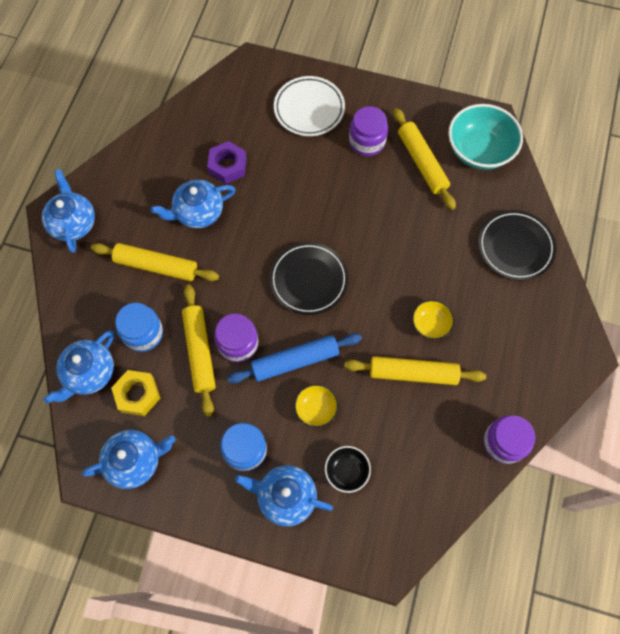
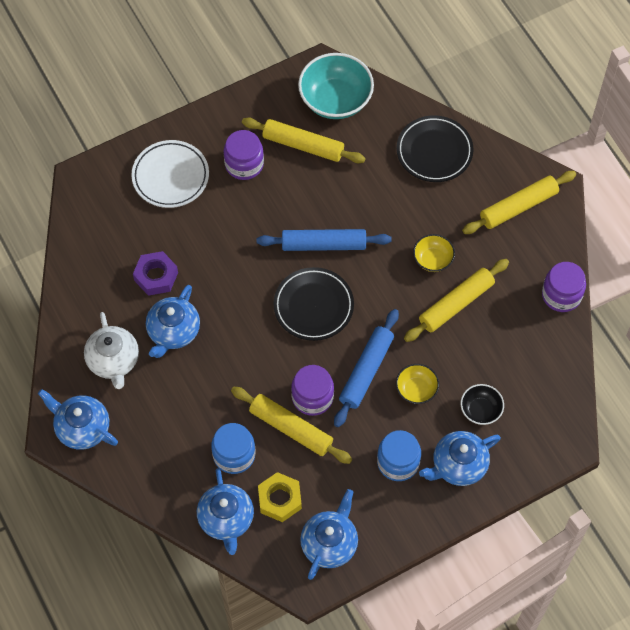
camera: 45 degrees left, 5 degrees down
yellow rolling pin [91,243,219,281] -> yellow rolling pin moved to [462,171,576,234]
none -> white teapot [84,312,139,389]
none -> blue rolling pin [257,229,391,251]

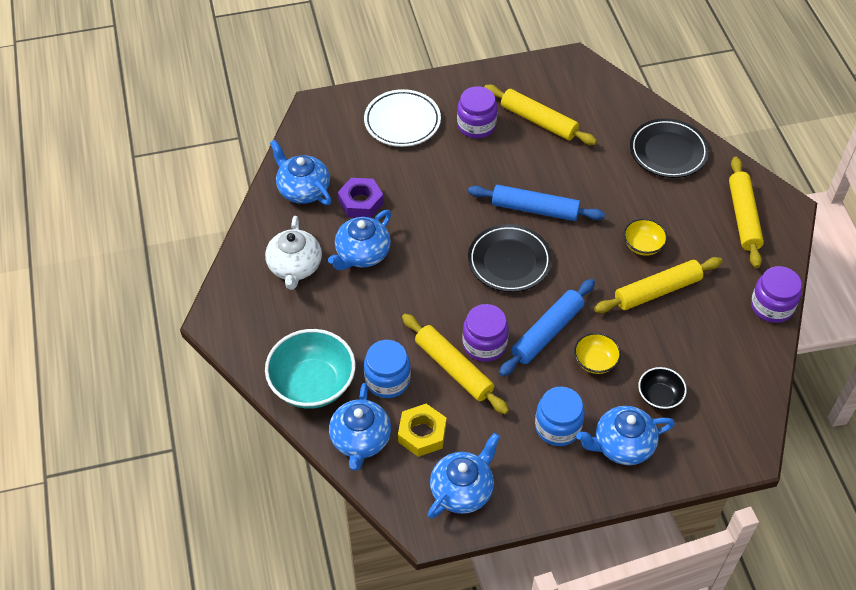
camera: 15 degrees right, 10 degrees down
blue teapot [38,389,118,450] -> blue teapot moved to [270,140,332,205]
turquoise bowl [298,53,374,119] -> turquoise bowl moved to [265,329,355,409]
yellow rolling pin [462,171,576,234] -> yellow rolling pin turned 75 degrees counterclockwise [729,157,764,268]

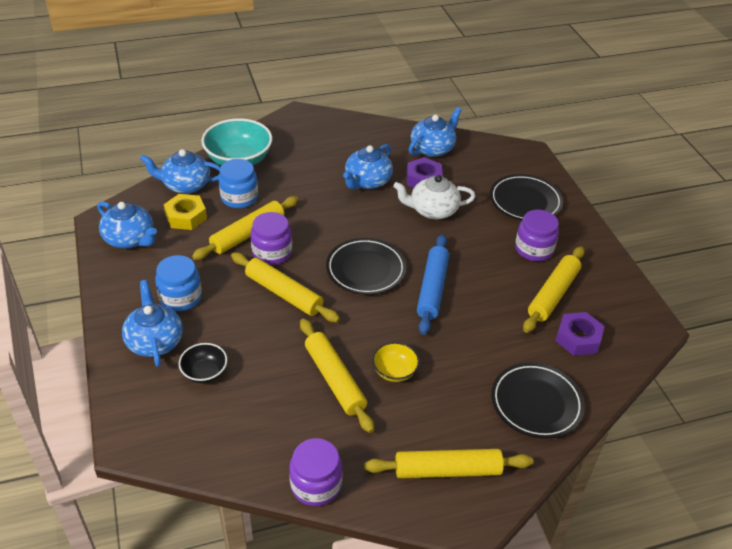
camera: 85 degrees right, 10 degrees down
white teapot [265,216,322,290] -> white teapot moved to [393,175,476,219]
blue teapot [328,210,391,270] -> blue teapot turned 90 degrees counterclockwise [343,144,393,189]
white plate [364,89,441,147] -> black plate [490,174,563,221]
blue rolling pin [499,279,595,377] -> yellow rolling pin [231,253,340,322]
yellow bowl [574,333,621,374] -> none
none -> purple nut [556,312,605,356]

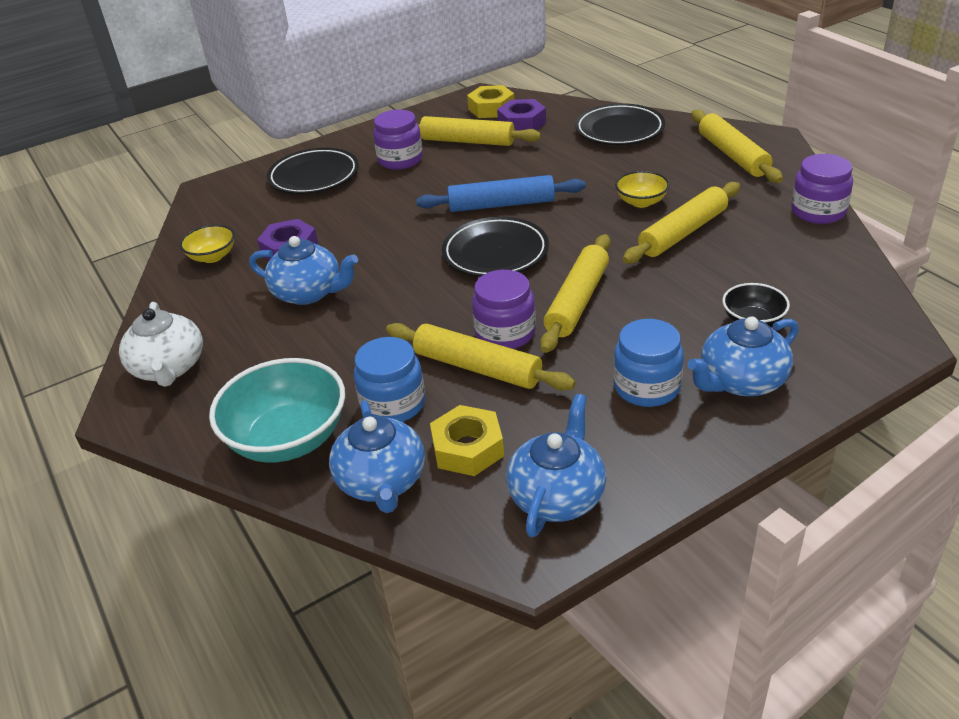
camera: 100 degrees left, 5 degrees down
white teapot [393,175,476,219] -> white teapot moved to [119,302,203,387]
blue teapot [409,107,462,157] -> yellow bowl [180,225,235,263]
none -> yellow nut [467,85,514,118]

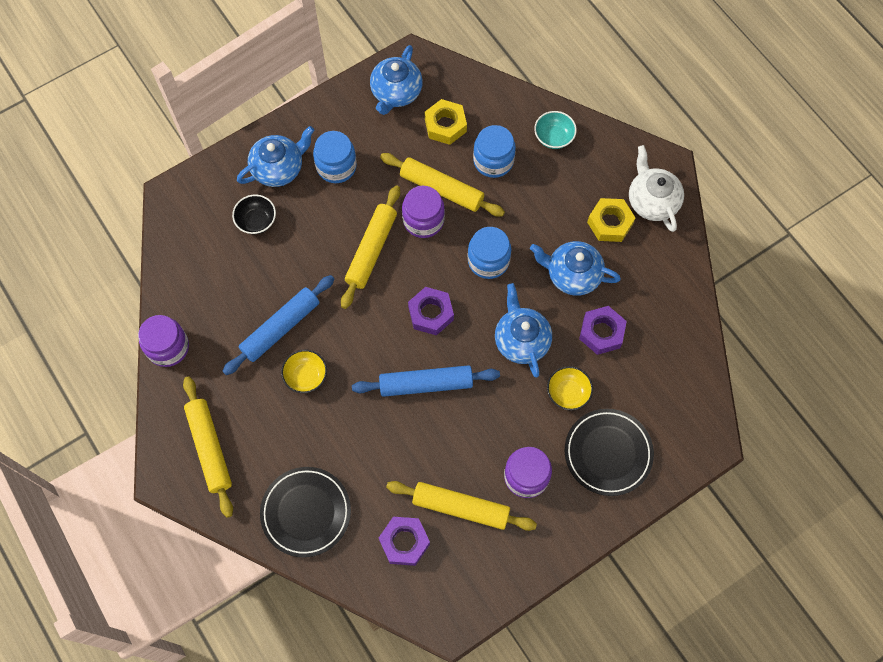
camera: 175 degrees right, 30 degrees up
yellow bowl [180,225,235,263] -> yellow bowl moved to [547,366,593,411]
turquoise bowl [209,358,345,463] -> turquoise bowl [534,111,577,149], size x0.53
blue teapot [329,400,425,513] -> blue teapot moved to [495,283,552,377]
black plate [442,217,549,277] -> purple nut [408,287,454,336]
yellow nut [467,85,514,118] -> yellow nut moved to [587,198,635,242]
yellow rolling pin [623,182,740,264] -> blue rolling pin [222,275,334,375]
none -> blue jar [467,227,511,279]

